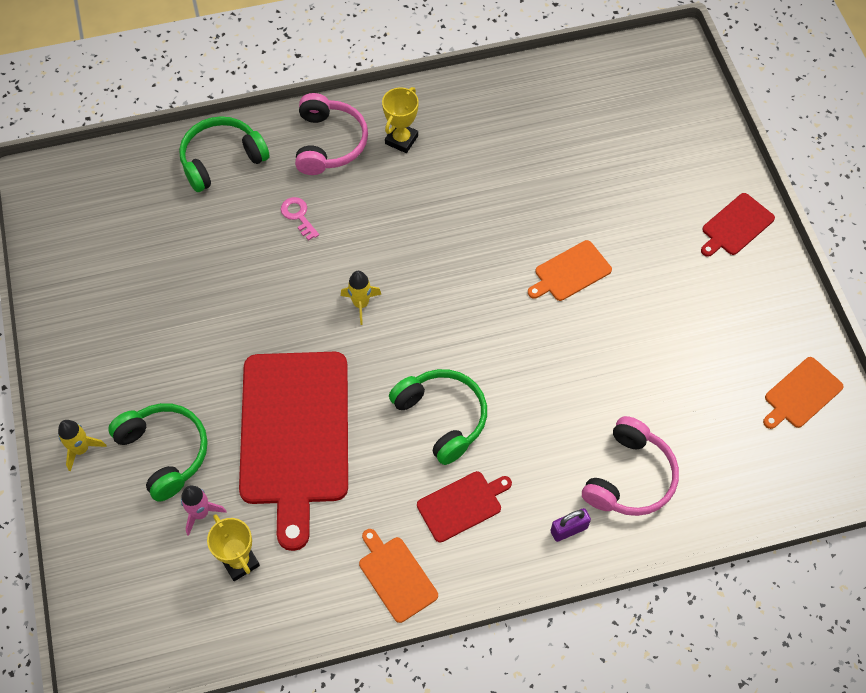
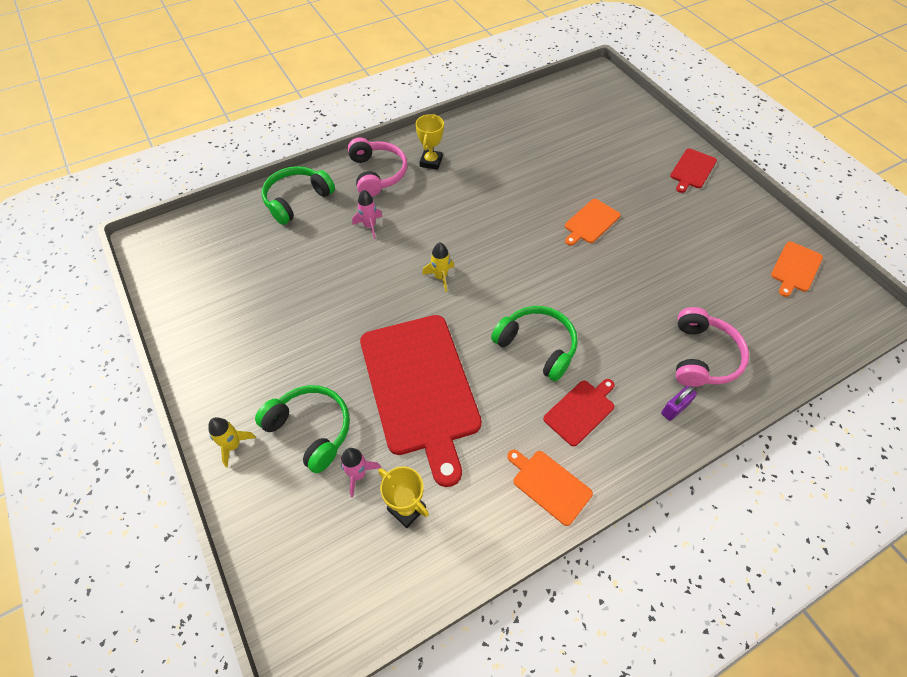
camera: 15 degrees left, 5 degrees down
pink key [281,197,319,241] -> pink rocket [352,190,383,239]

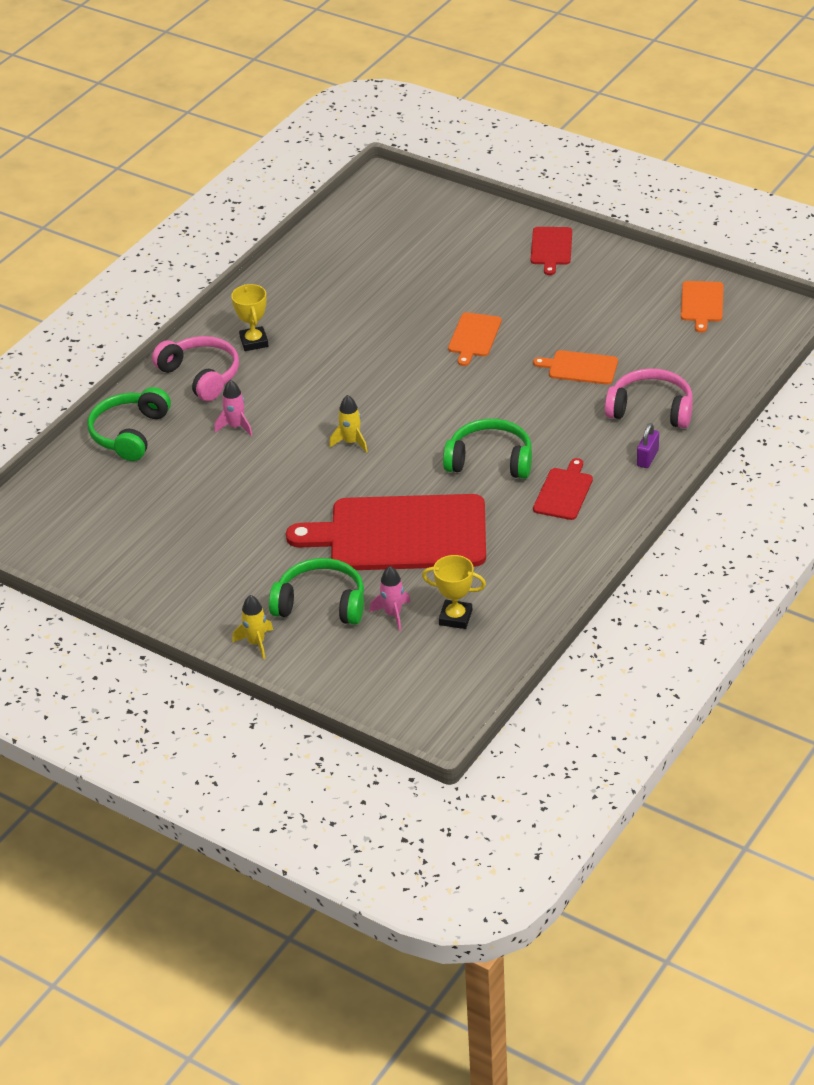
camera: 25 degrees left, 15 degrees down
red cutting board [360,315,482,487] -> red cutting board turned 135 degrees clockwise [286,494,486,570]
orange cutting board [507,450,593,526] -> orange cutting board moved to [533,350,618,385]
pink headphones [676,307,749,387] -> pink headphones turned 60 degrees counterclockwise [605,368,693,428]

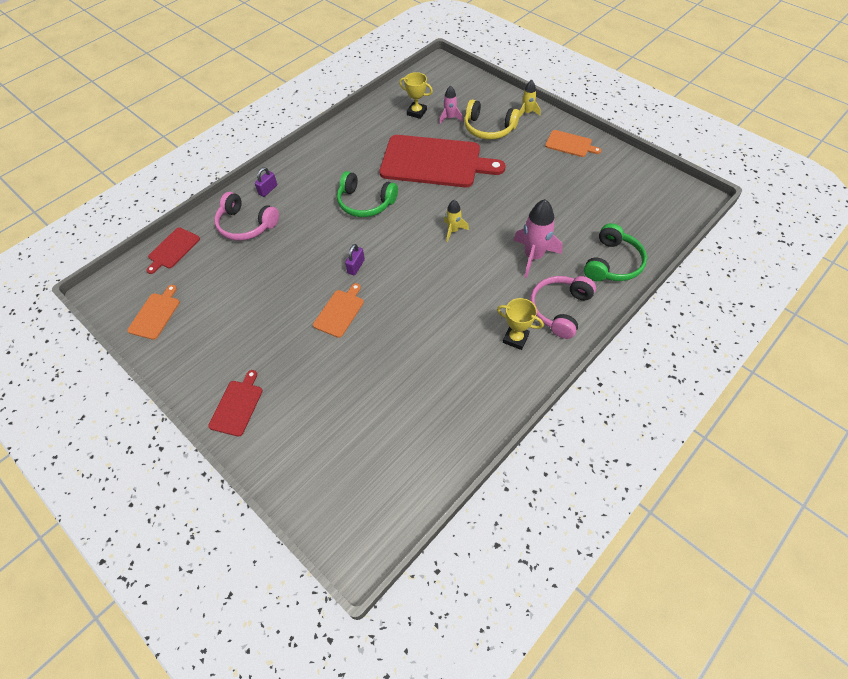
camera: 170 degrees left, 15 degrees up
pink headphones [152,336,239,401] -> pink headphones turned 60 degrees clockwise [530,276,596,339]
pink rocket [215,380,253,436] -> pink rocket [513,199,563,278], size x1.77
yellow trophy [231,284,268,351] -> yellow trophy turned 60 degrees counterclockwise [497,298,544,350]
green headphones [269,558,364,625] -> yellow headphones [464,100,520,140]
orange cutting board [533,350,618,385] -> orange cutting board moved to [545,130,601,157]
red cutting board [533,458,593,520] -> red cutting board moved to [146,227,200,274]
none -> purple padlock [345,244,365,275]

